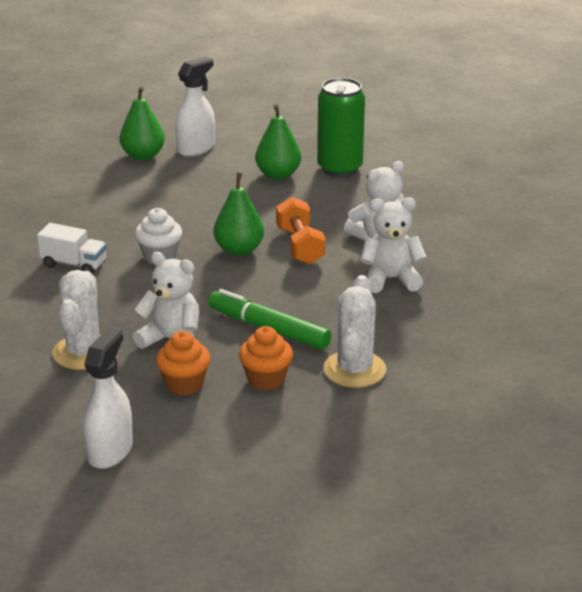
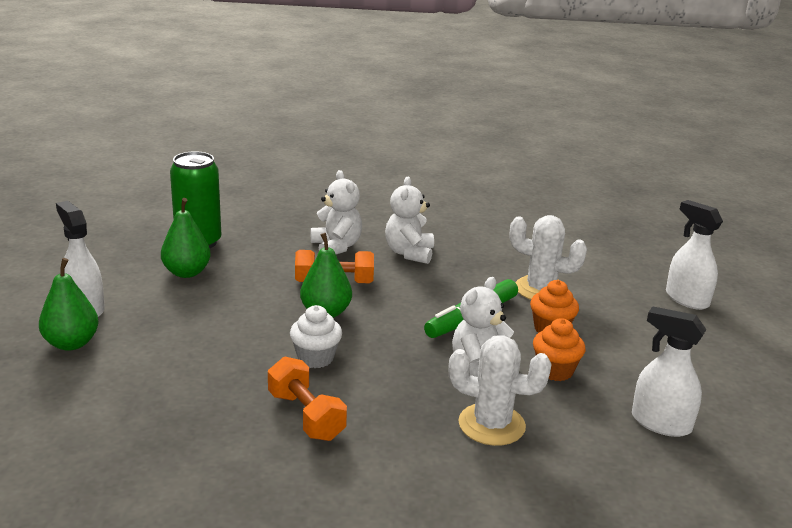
camera: 80 degrees left, 5 degrees down
white truck [37,223,107,274] -> orange dumbbell [268,356,347,441]
none -> white spray bottle [666,200,723,310]

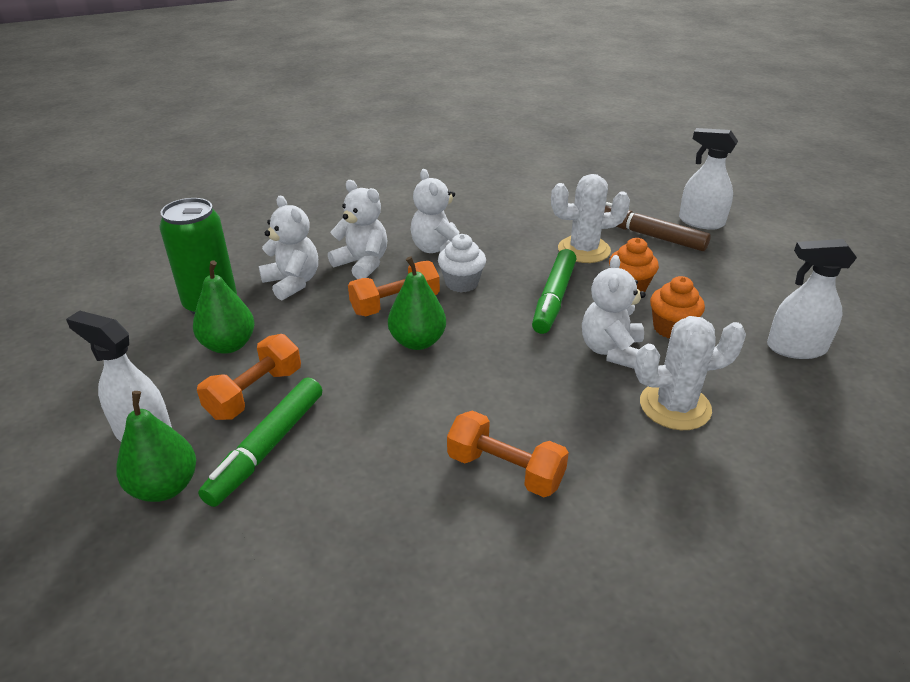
camera: 25 degrees left, 10 degrees up
white cupcake [290,305,342,368] -> white cupcake moved to [438,234,486,293]
none -> orange dumbbell [197,334,301,420]
none -> green marker [198,377,322,507]
none -> white teddy bear [259,196,318,300]
none -> brown marker [604,202,711,251]

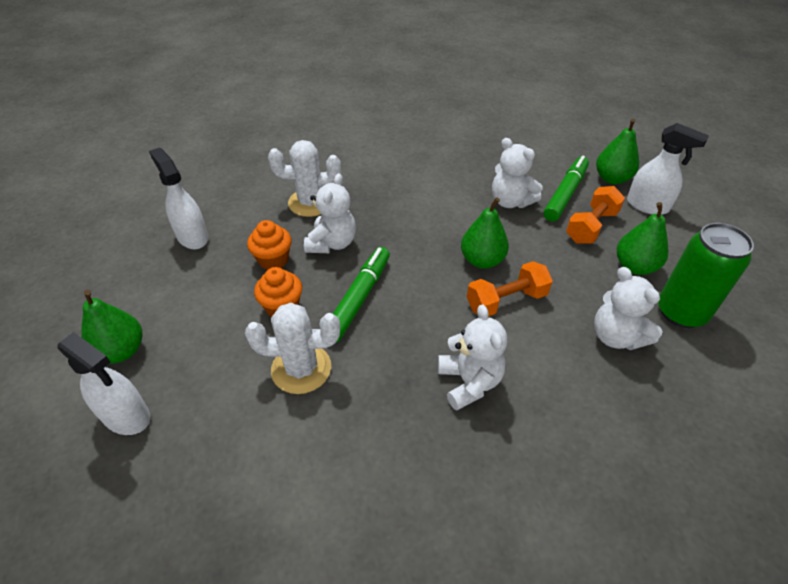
camera: 175 degrees left, 10 degrees up
white teddy bear [328,180,387,279] -> white teddy bear moved to [492,138,542,208]
white cupcake [438,234,486,293] -> none
orange dumbbell [447,411,569,497] -> none
brown marker [604,202,711,251] -> none
white spray bottle [767,239,857,359] -> white spray bottle turned 135 degrees counterclockwise [149,147,209,249]
none -> green pear [81,290,142,364]

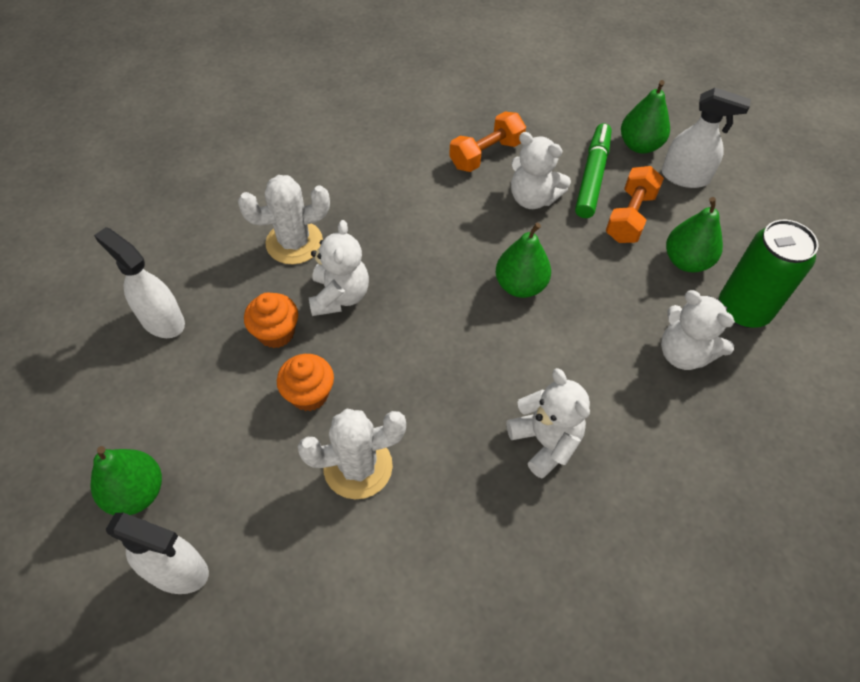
camera: 15 degrees left, 10 degrees up
green marker [333,247,390,342] -> none
orange dumbbell [467,261,553,317] -> orange dumbbell moved to [449,112,526,172]

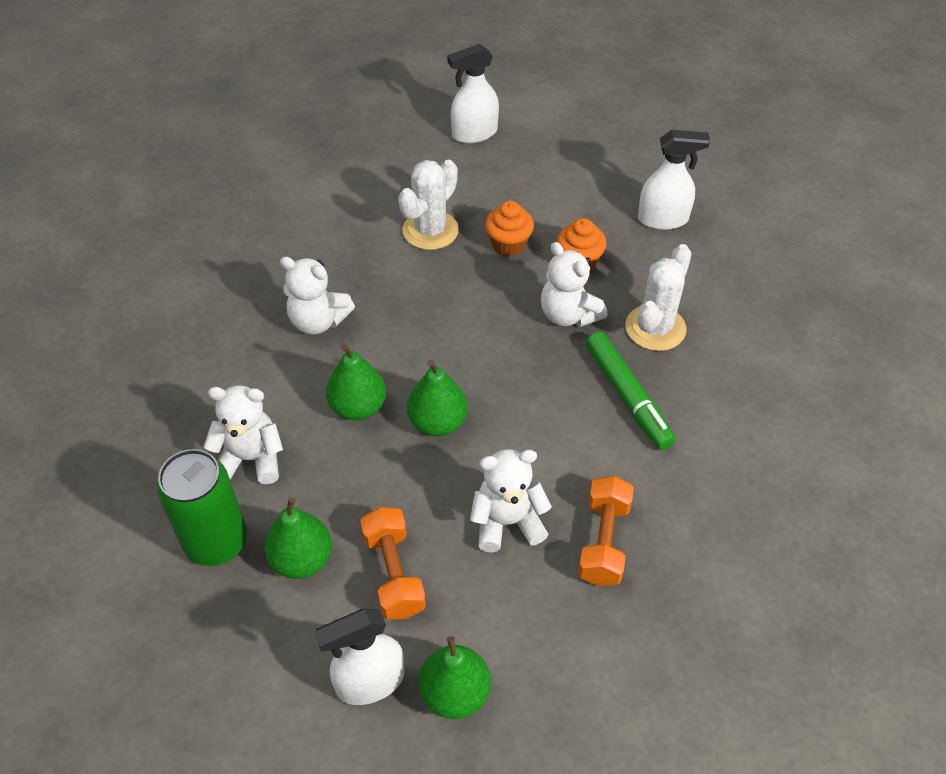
camera: 140 degrees right, 5 degrees down
green pear [90,446,162,515] -> green pear moved to [326,344,386,420]
green marker [575,124,612,218] -> green marker moved to [586,332,676,450]

